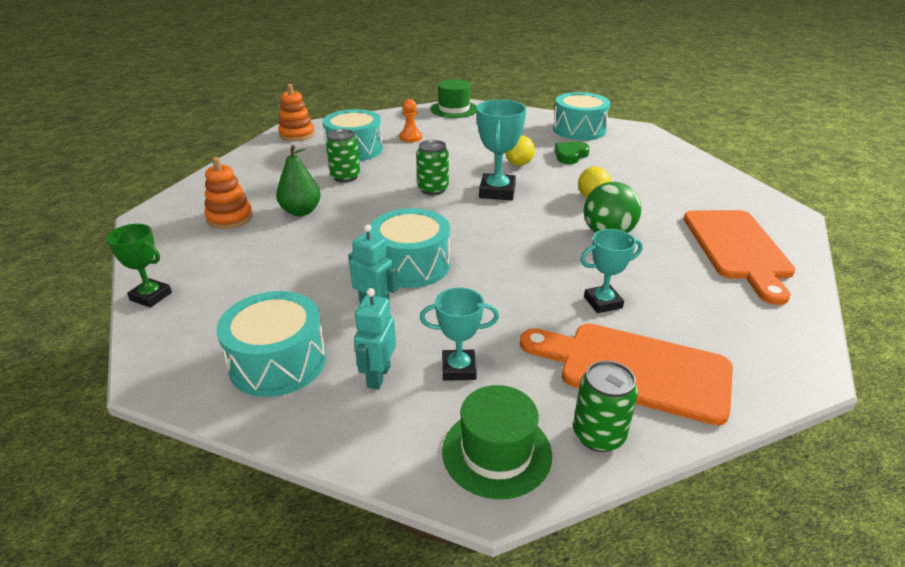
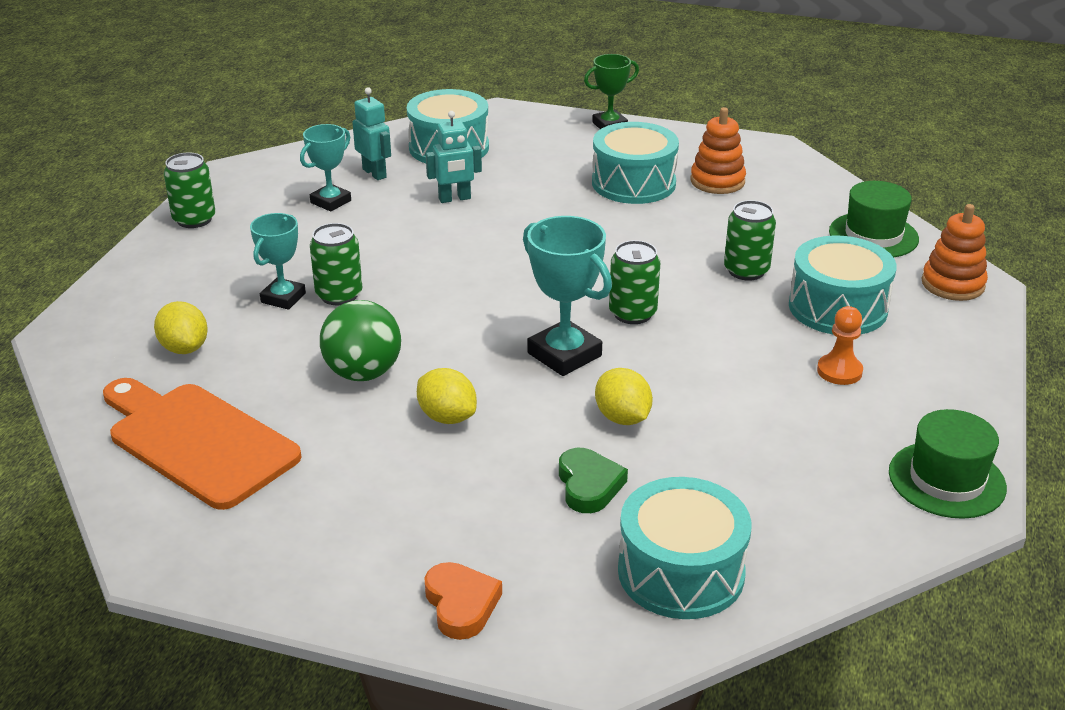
camera: 130 degrees right, 0 degrees up
green pear [276,145,321,216] -> none
turquoise drum [369,208,450,288] -> turquoise drum moved to [592,122,679,204]
green hat [442,385,552,499] -> green hat moved to [829,181,919,258]
orange cutting board [520,323,733,426] -> none
none -> yellow lemon [154,301,208,354]
none -> green can [310,223,362,305]
none -> orange heart [424,562,502,640]

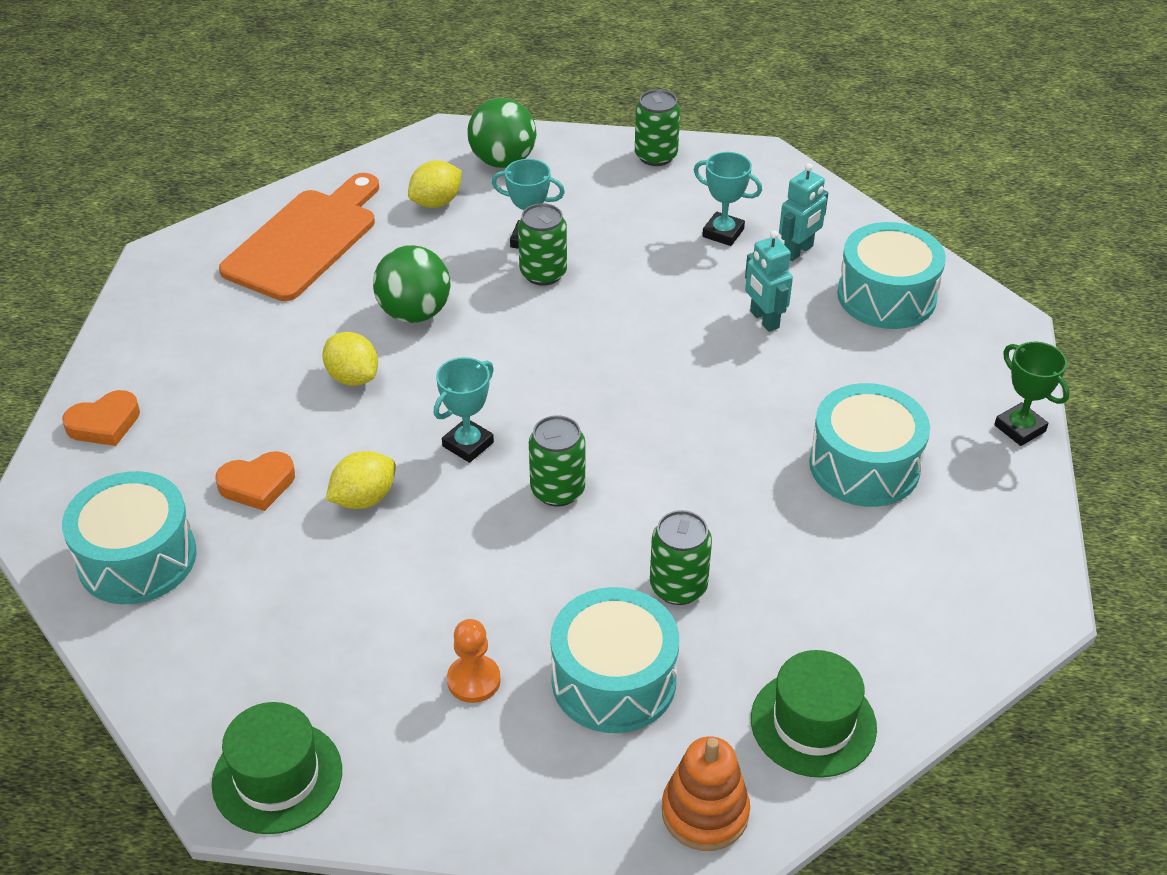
camera: 80 degrees right, 10 degrees up
yellow lemon [417,368,477,424] -> yellow lemon turned 75 degrees counterclockwise [322,332,378,386]
turquoise trophy [523,216,612,376] -> turquoise trophy [434,357,494,463], size x0.65
green heart [559,448,628,513] -> orange heart [215,451,295,511]
orange stacking toy [691,107,746,194] -> none
none -> green ball [467,98,536,168]

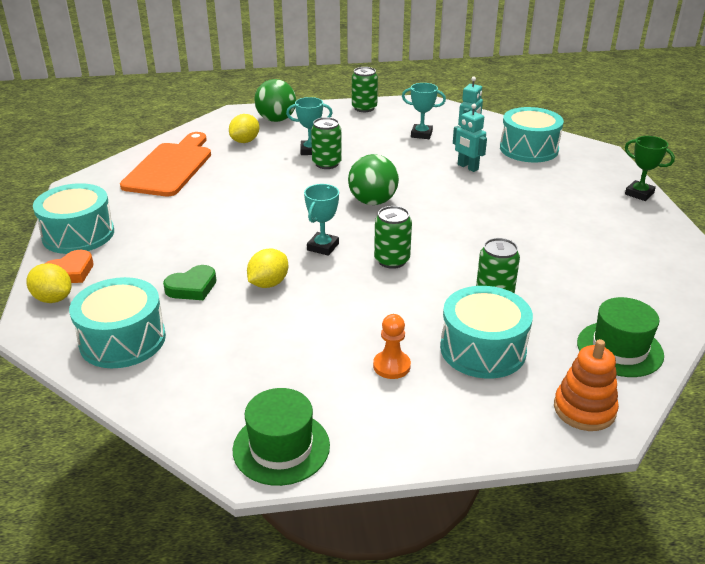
camera: 15 degrees left, 10 degrees down
orange heart [215,451,295,511] -> green heart [163,265,216,300]
yellow lemon [322,332,378,386] -> yellow lemon moved to [26,263,72,303]
green ball [373,245,451,323] -> green ball moved to [348,154,399,205]
turquoise drum [809,383,930,507] -> turquoise drum moved to [33,183,114,254]

